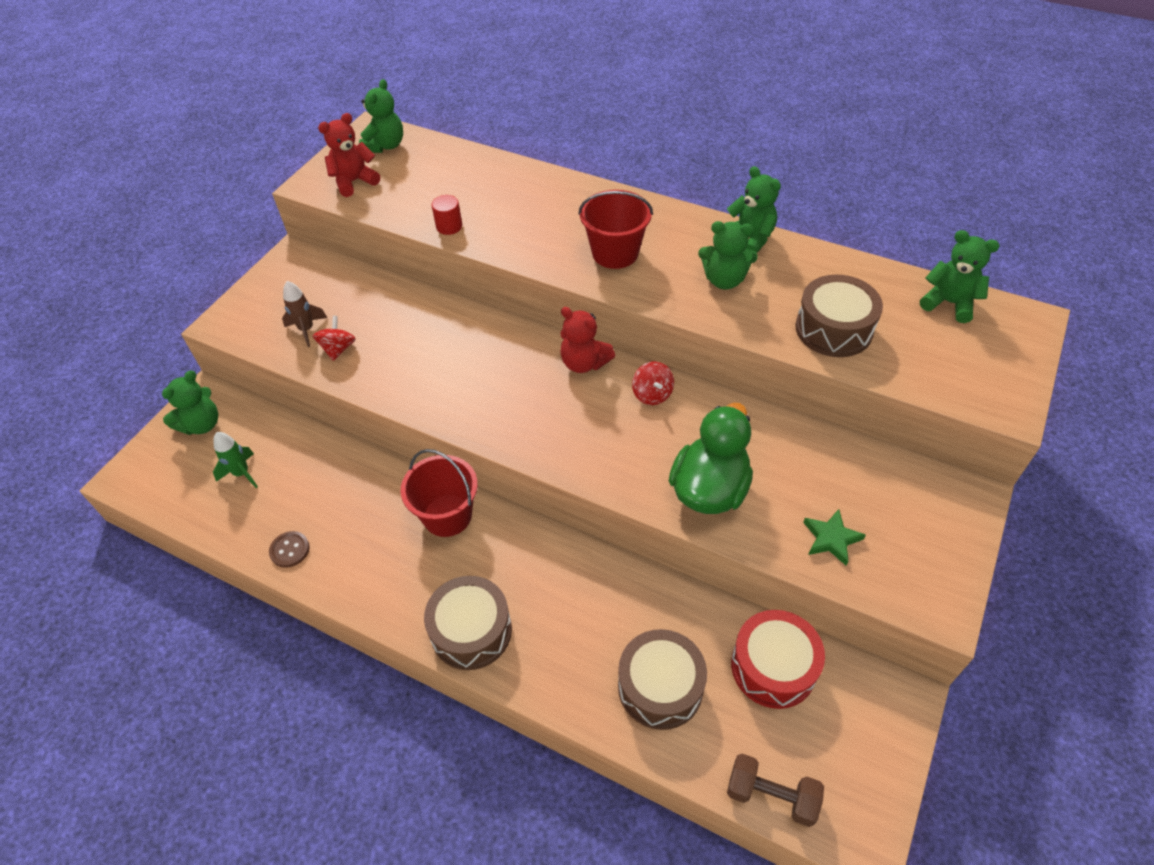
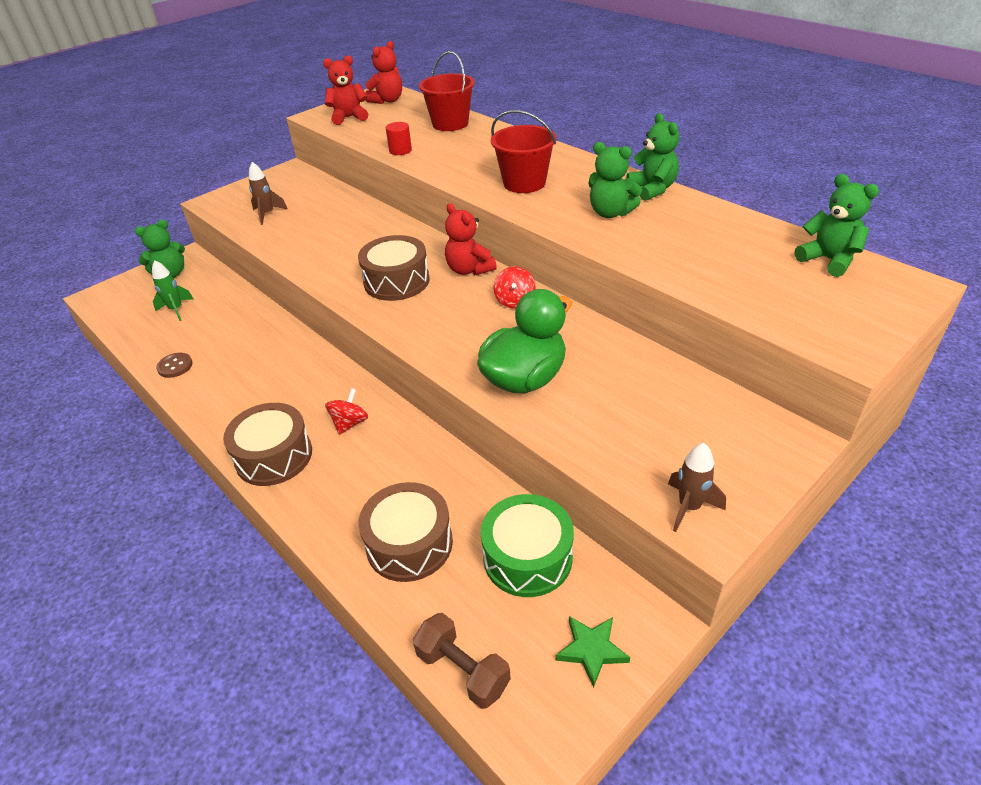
camera: 20 degrees right, 10 degrees down
red spinning top [313,316,355,361] -> red spinning top moved to [325,388,368,435]
green teddy bear [359,79,403,153] -> red teddy bear [365,41,402,104]
red bucket [401,449,478,537] -> red bucket moved to [419,51,475,131]
red drum [731,610,825,709] -> green drum [481,494,574,597]
brown drum [795,275,883,357] -> brown drum moved to [358,235,430,301]
green star [803,509,866,566] -> green star moved to [556,616,630,688]
none -> brown rocket [668,443,726,532]

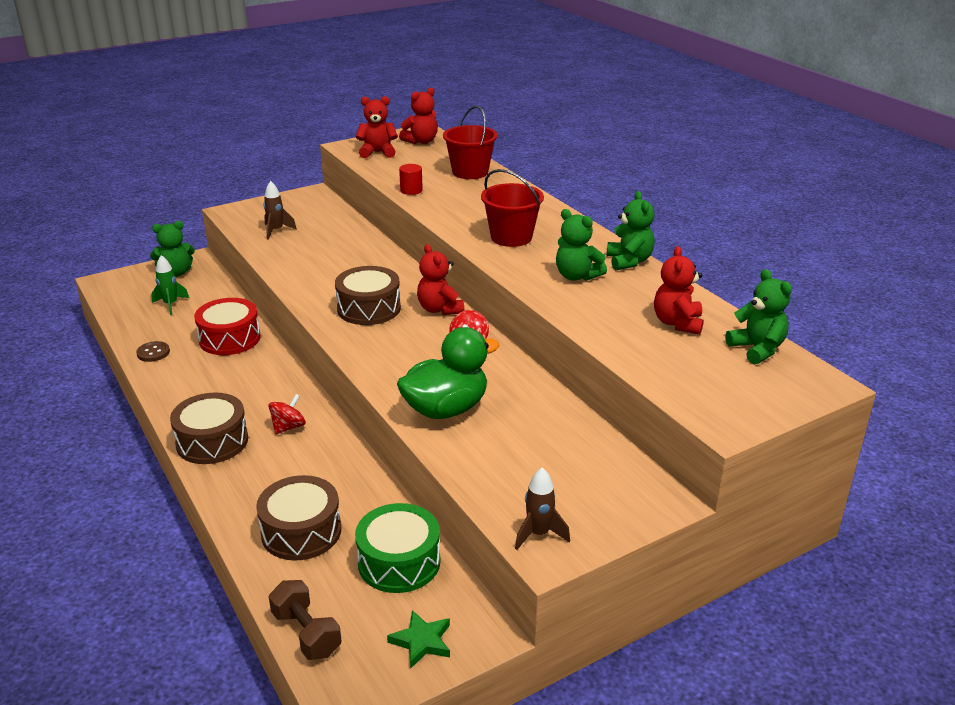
camera: 10 degrees right, 10 degrees down
none -> red drum [194,298,261,355]
none -> red teddy bear [654,246,704,335]

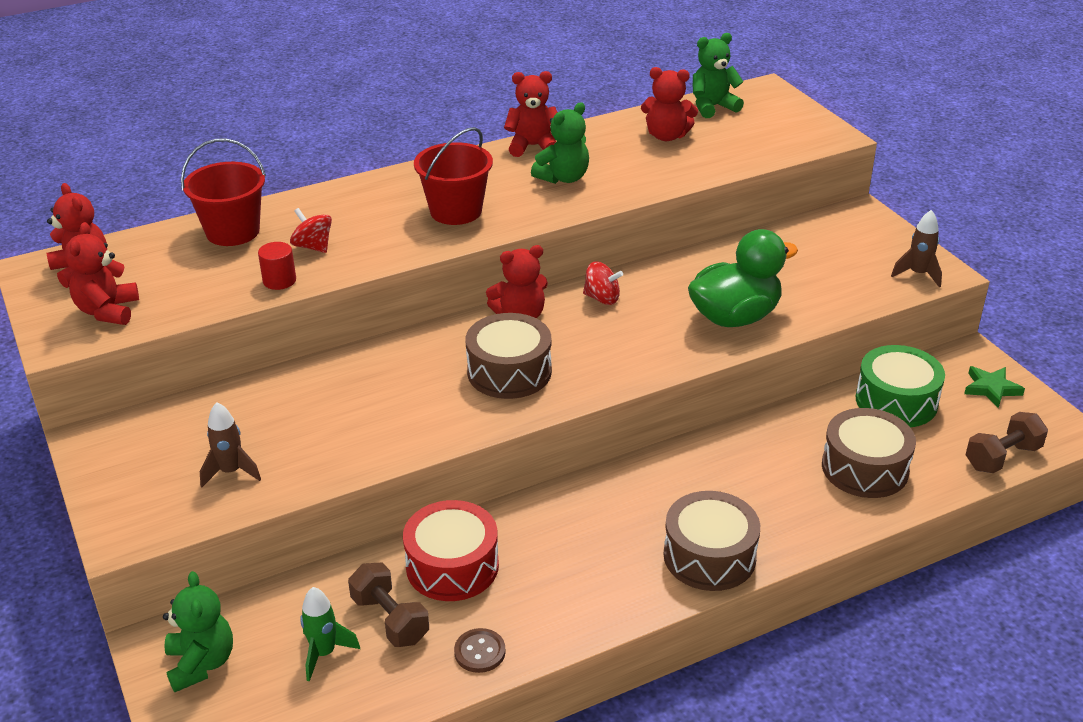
camera: 85 degrees left, 5 degrees up
red spinning top [268,394,306,434] -> red spinning top moved to [290,208,332,253]
green duck [397,327,500,419] -> green duck turned 90 degrees clockwise [688,229,798,327]
green teddy bear [607,191,655,270] -> red teddy bear [504,71,557,157]
none -> brown dumbbell [348,563,429,647]

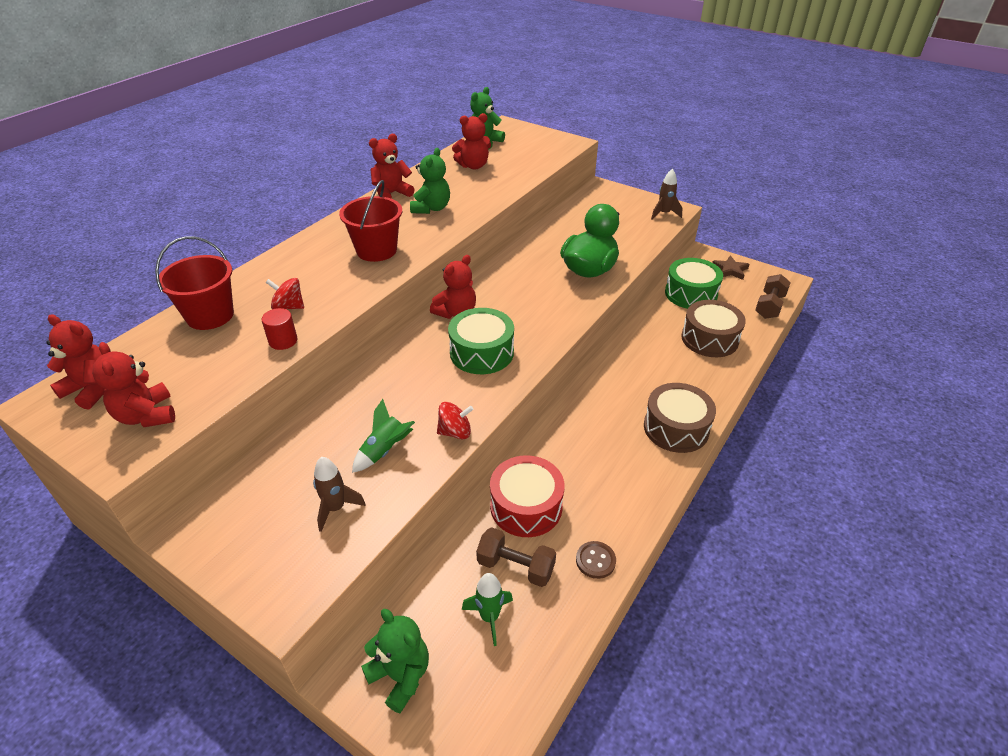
camera: 30 degrees left, 5 degrees up
brown drum [466,313,552,399] -> green drum [448,308,514,374]
red spinning top [583,261,623,305] -> red spinning top moved to [437,402,473,439]
green star [964,366,1025,408] -> brown star [712,255,749,280]
none -> green rocket [352,399,415,473]

